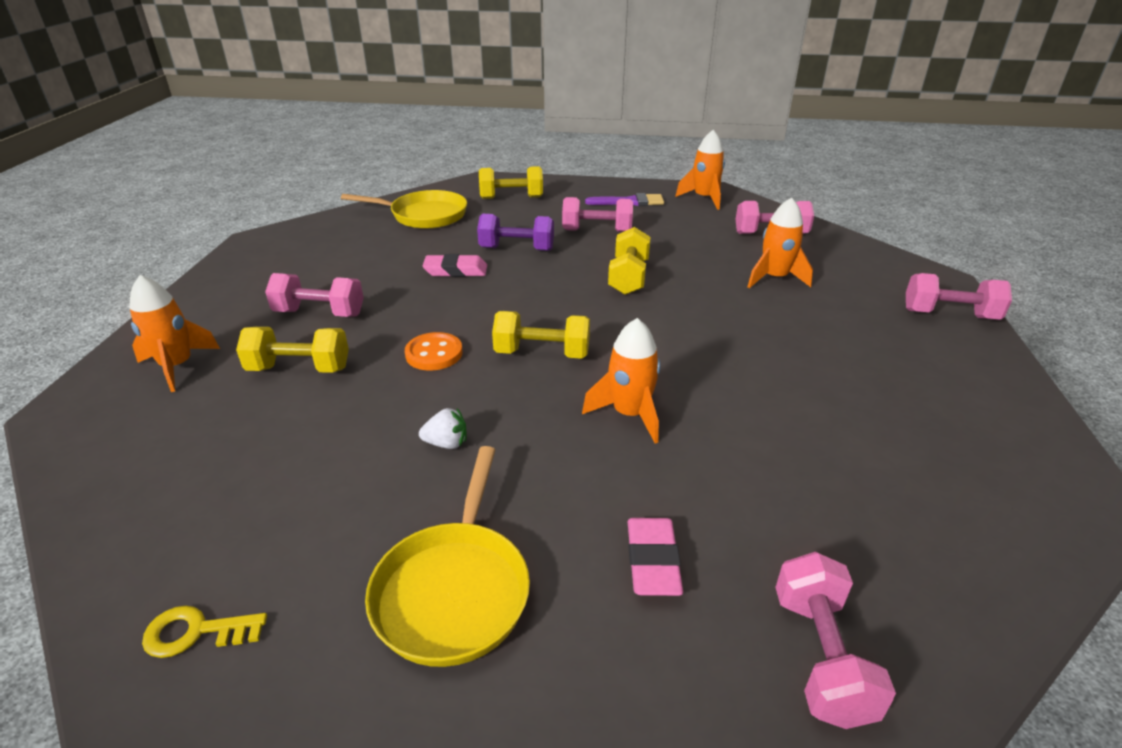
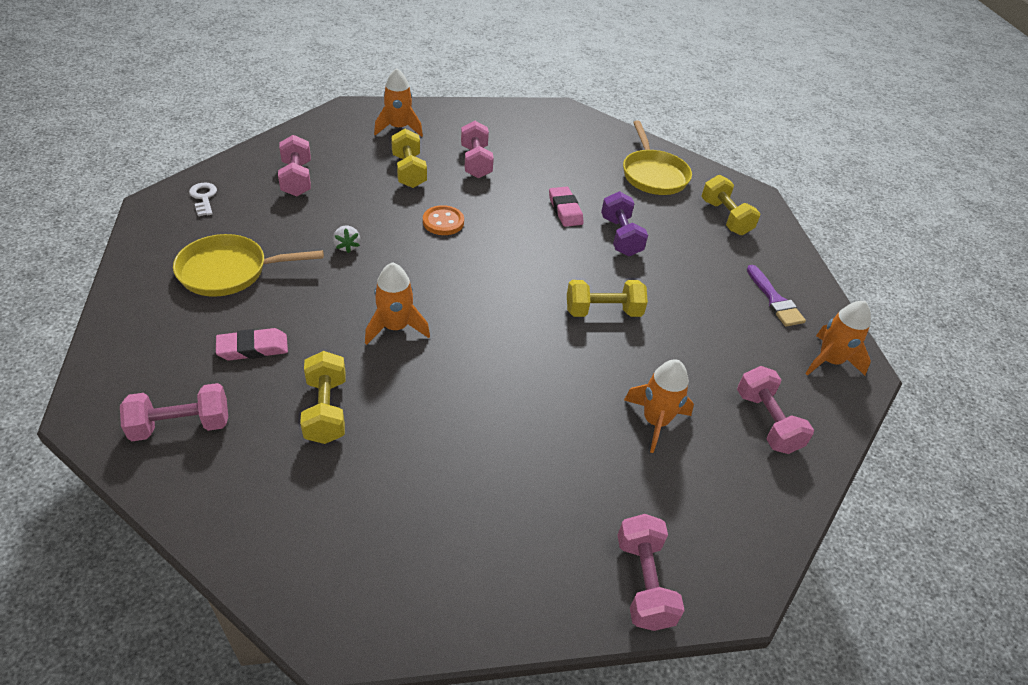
camera: 70 degrees right, 10 degrees up
yellow key [142,606,267,658] -> white key [189,182,217,216]
yellow dumbbell [492,311,590,359] -> yellow dumbbell moved to [300,351,346,444]
pink dumbbell [562,197,633,232] -> pink dumbbell moved to [278,135,311,196]

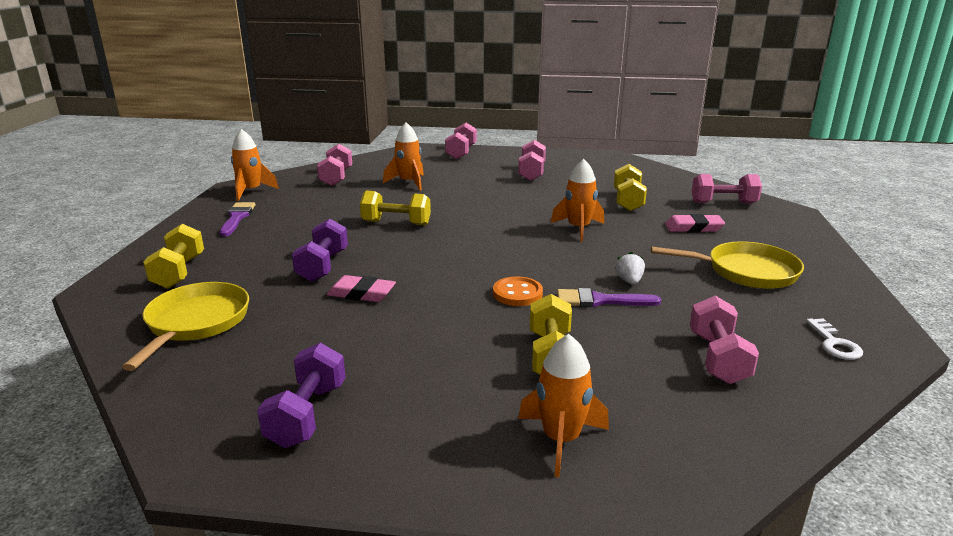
camera: 160 degrees left, 20 degrees down
pink dumbbell [461,121,494,178] -> pink dumbbell moved to [518,140,546,181]
pink eraser [549,187,584,227] -> pink eraser turned 75 degrees counterclockwise [327,275,396,302]
none -> purple dumbbell [257,343,346,448]
none -> purple brush [557,288,661,307]

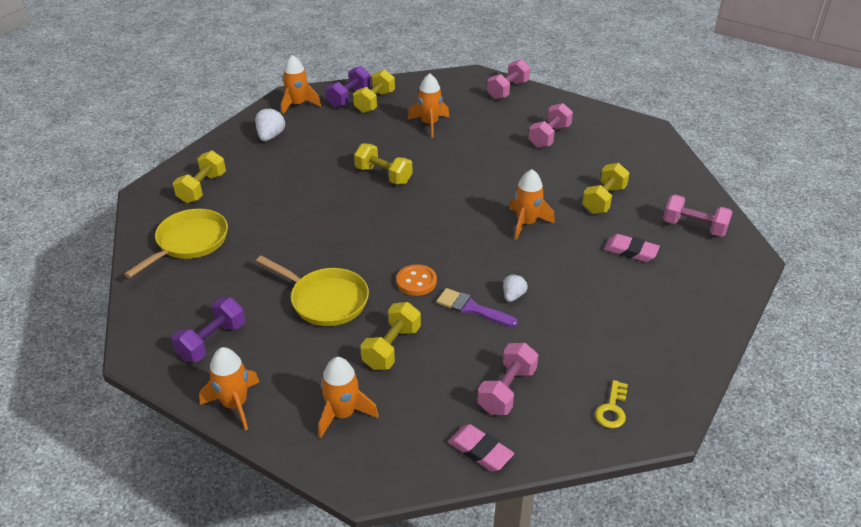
camera: 25 degrees right, 15 degrees up
purple brush [220,202,256,236] -> white strawberry [255,107,286,141]
purple dumbbell [292,219,348,282] -> purple dumbbell moved to [325,66,371,108]
pink dumbbell [317,144,352,186] -> yellow dumbbell [353,70,395,113]
pink eraser [327,275,396,302] -> pink eraser moved to [448,424,514,472]
yellow pan [651,241,804,289] -> yellow pan moved to [256,256,369,326]
white key [806,318,863,360] -> yellow key [595,380,628,428]
none -> orange rocket [199,347,259,430]

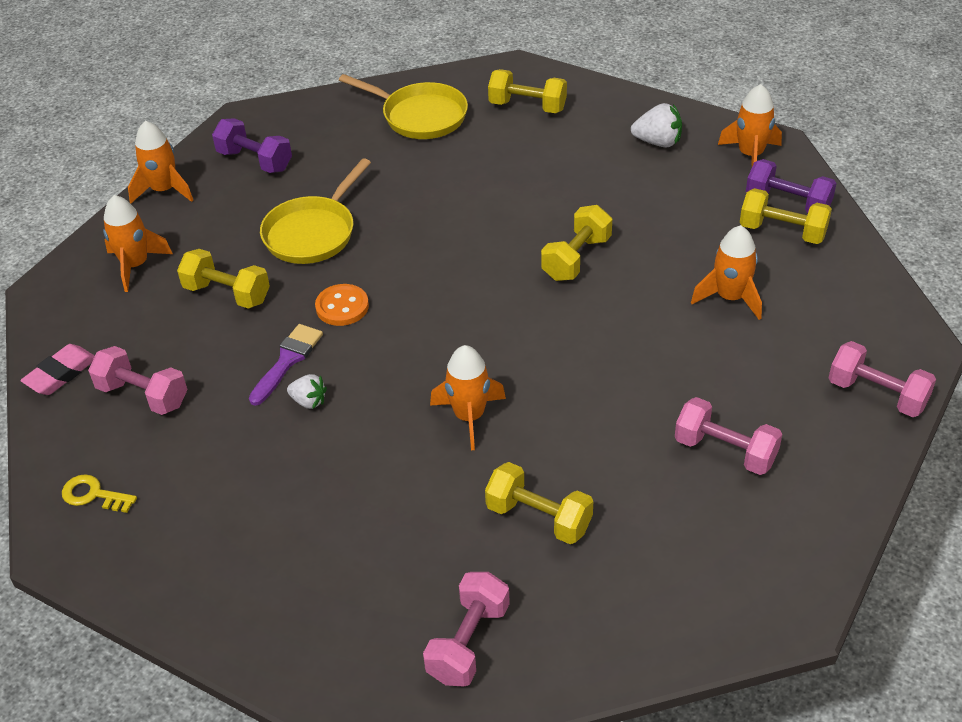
camera: 90 degrees right, 5 degrees up
pink eraser [604,234,660,262] -> none

